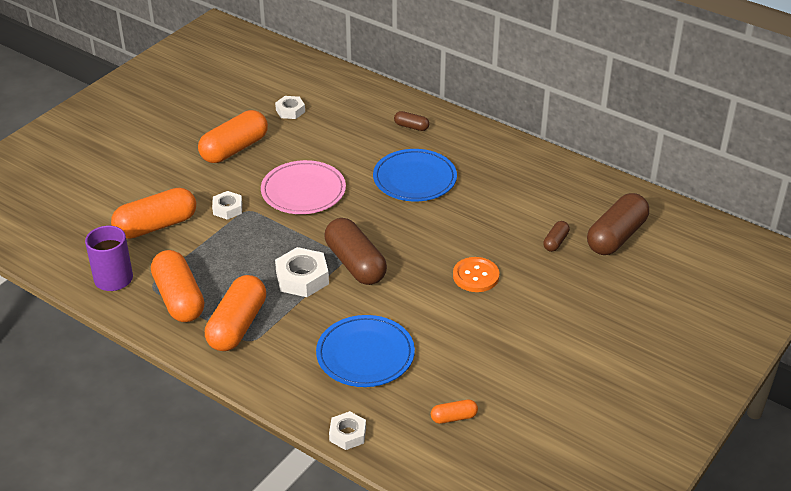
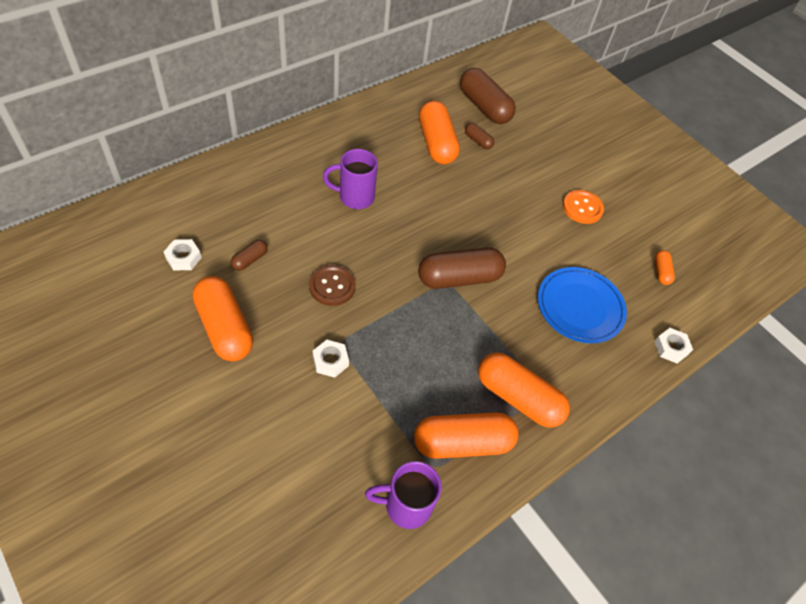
camera: 80 degrees left, 15 degrees up
orange capsule [111,188,196,239] -> orange capsule moved to [419,101,460,164]
pink plate [261,160,346,214] -> brown button [309,265,356,306]
white nut [275,247,329,297] -> none
blue plate [373,149,457,201] -> purple mug [323,149,378,209]
brown capsule [394,111,429,131] -> brown capsule moved to [231,240,268,271]
orange button [453,257,499,292] -> orange button moved to [563,190,604,224]

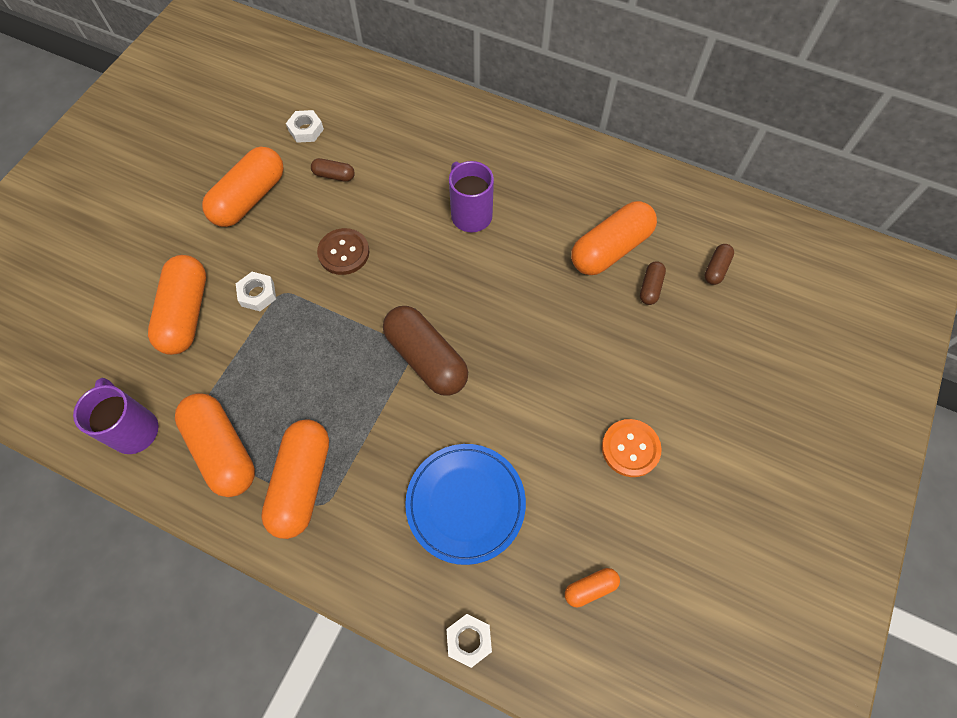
camera: 70 degrees right, 10 degrees up
brown capsule [460,68,516,124] -> brown capsule [704,244,734,285], size x0.47
none -> orange capsule [148,255,206,355]

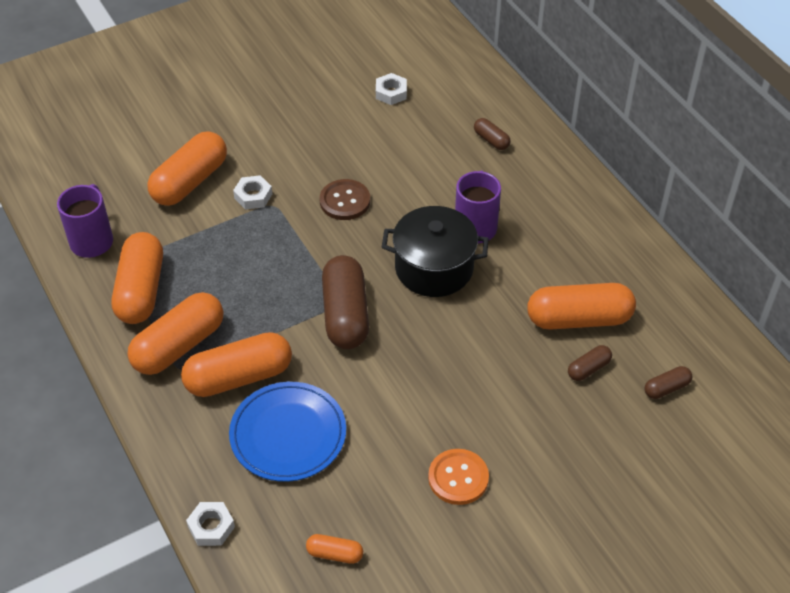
camera: 35 degrees right, 15 degrees down
orange capsule [202,147,284,227] -> orange capsule moved to [181,332,292,397]
brown capsule [311,158,355,182] -> brown capsule moved to [474,118,510,150]
none -> black pot [382,206,489,297]

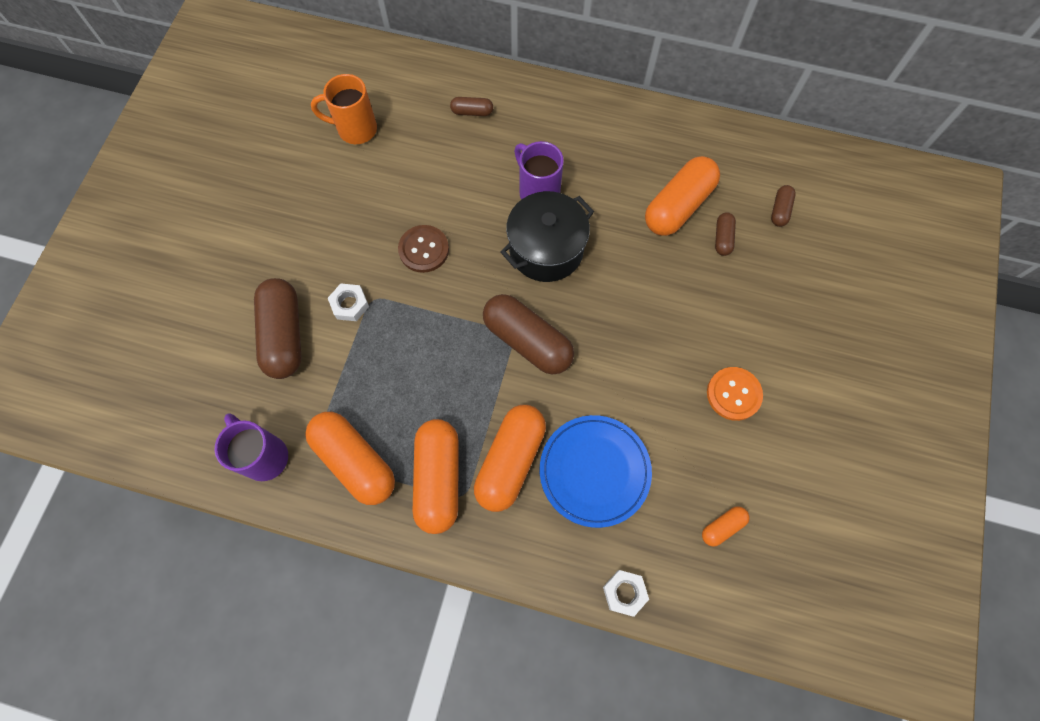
camera: 45 degrees left, 20 degrees up
orange capsule [147,131,227,206] -> brown capsule [254,278,302,379]
white nut [376,73,407,105] -> orange mug [311,74,377,144]

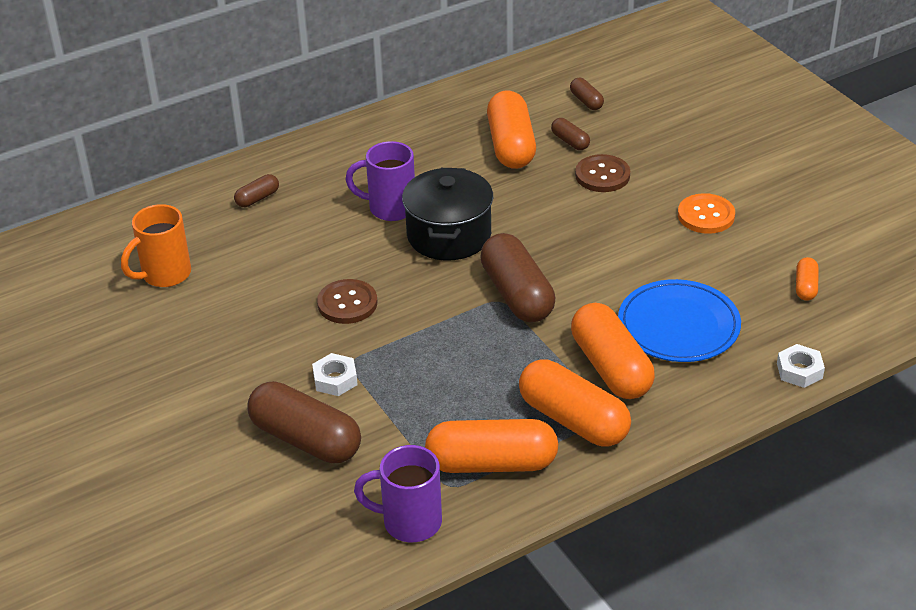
camera: 45 degrees left, 30 degrees down
brown capsule [483,294,574,375] -> brown capsule turned 75 degrees clockwise [480,233,555,323]
none -> brown button [575,154,630,192]

